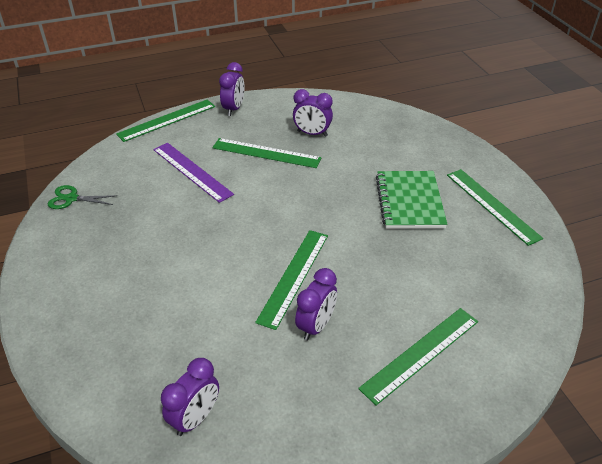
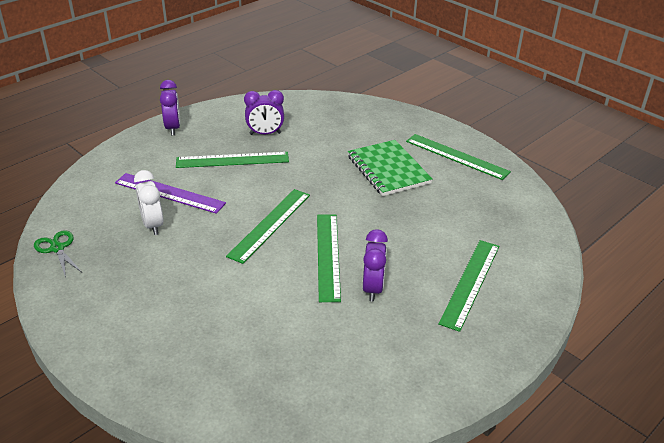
camera: 25 degrees left, 5 degrees down
green scissors [48,185,117,209] -> green scissors turned 75 degrees clockwise [34,230,82,278]
green ruler [116,99,215,142] -> green ruler moved to [226,189,310,264]
purple clock [161,358,219,436] -> none
none -> white clock [134,170,163,235]

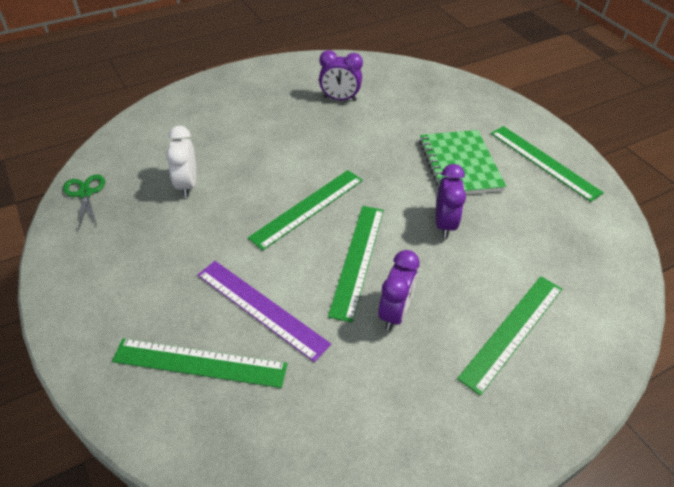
camera: 15 degrees right, 10 degrees up
purple ruler [115,173,226,214] -> purple ruler moved to [197,261,331,362]
purple clock [160,80,180,135] -> purple clock moved to [436,164,466,238]
green ruler [176,152,289,168] -> green ruler moved to [112,338,288,388]

